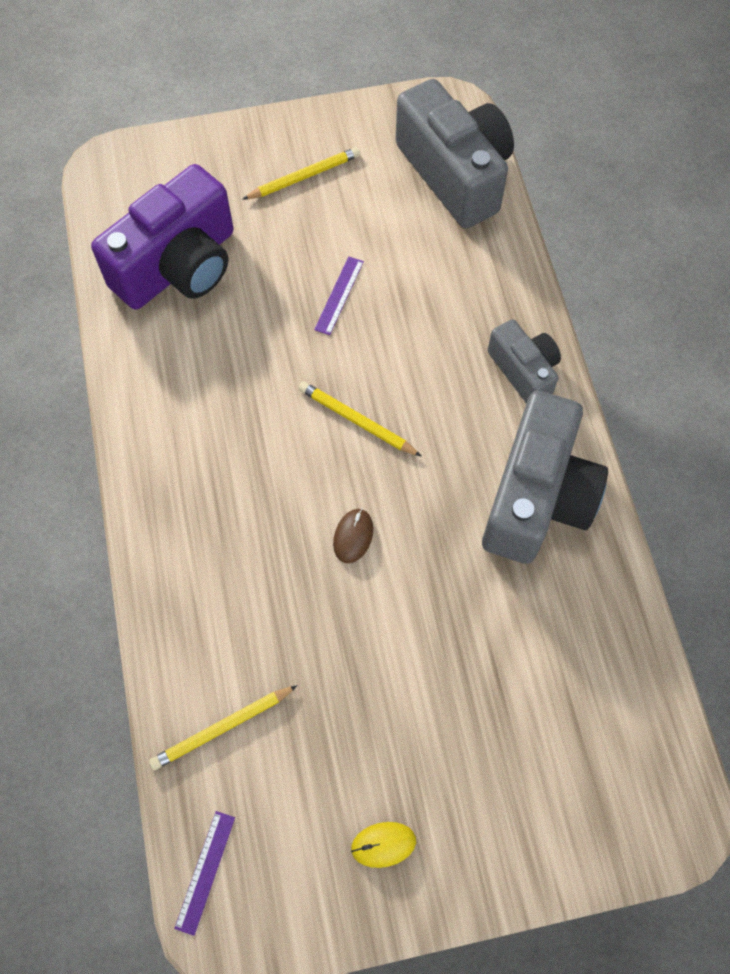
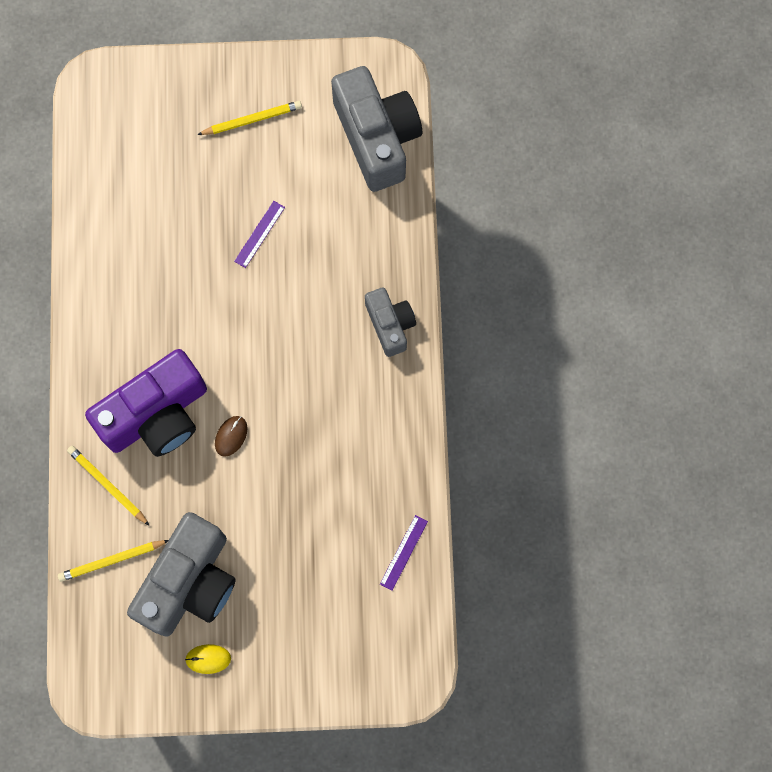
camera: 10 degrees right, 10 degrees up
purple camera [91,164,234,310] -> purple camera moved to [85,349,207,457]
purple ruler [174,811,235,936] -> purple ruler moved to [380,515,428,591]
yellow pencil [298,381,422,457] -> yellow pencil moved to [67,446,150,526]
grey camera [482,391,608,564] -> grey camera moved to [127,512,235,637]

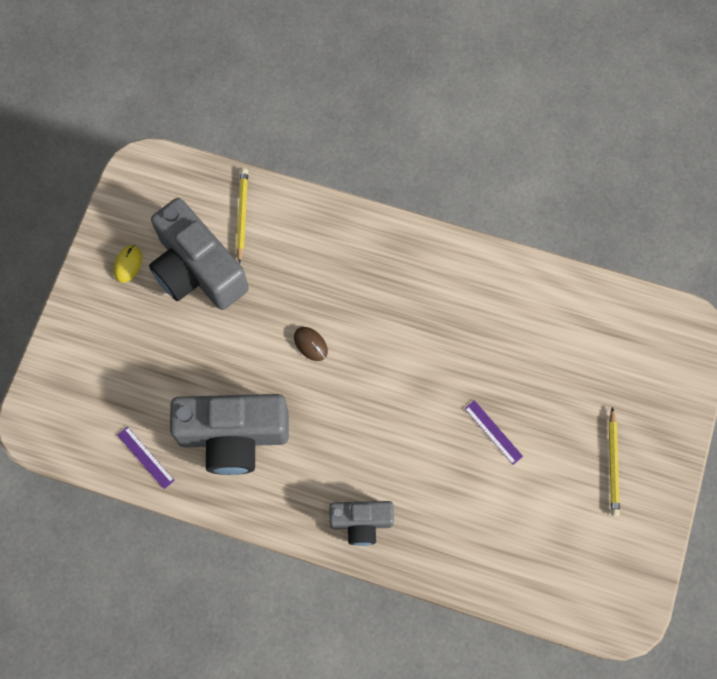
camera: 110 degrees right, 5 degrees down
yellow pencil [67,446,150,526] -> none
purple camera [85,349,207,457] -> none
grey camera [331,66,422,192] -> grey camera moved to [170,394,289,475]

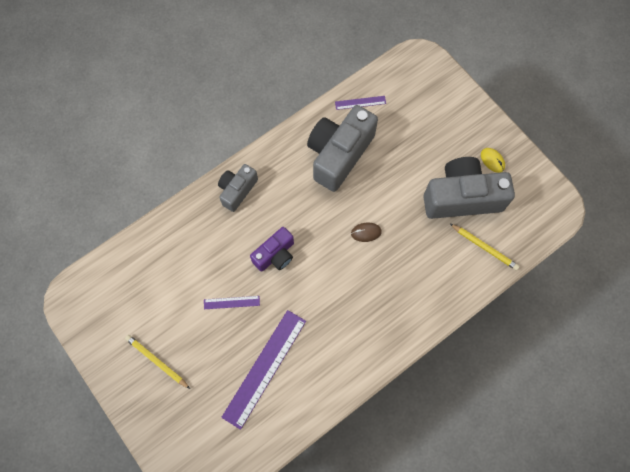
camera: 125 degrees right, 0 degrees up
none -> purple ruler [221,310,306,430]
none -> purple camera [250,227,294,272]

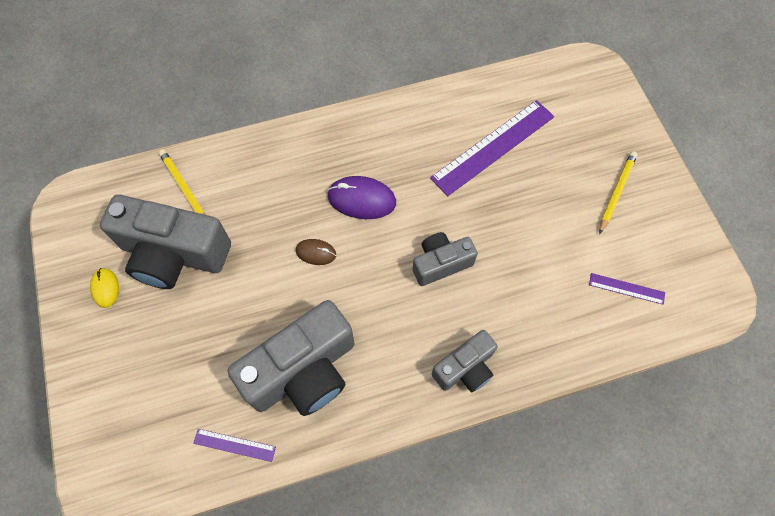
camera: 160 degrees left, 5 degrees down
yellow pencil [125,335,190,389] -> yellow pencil turned 120 degrees counterclockwise [599,151,637,234]
purple ruler [204,296,260,309] -> purple ruler moved to [589,273,665,305]
purple camera [250,227,294,272] -> grey camera [413,232,478,286]
none -> purple mouse [327,176,396,219]

